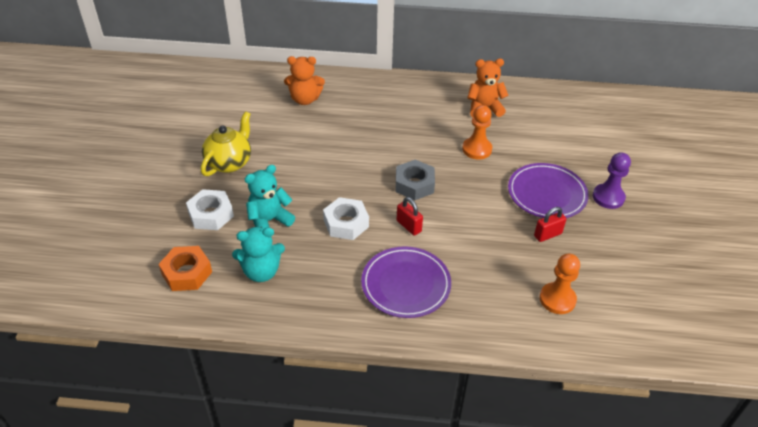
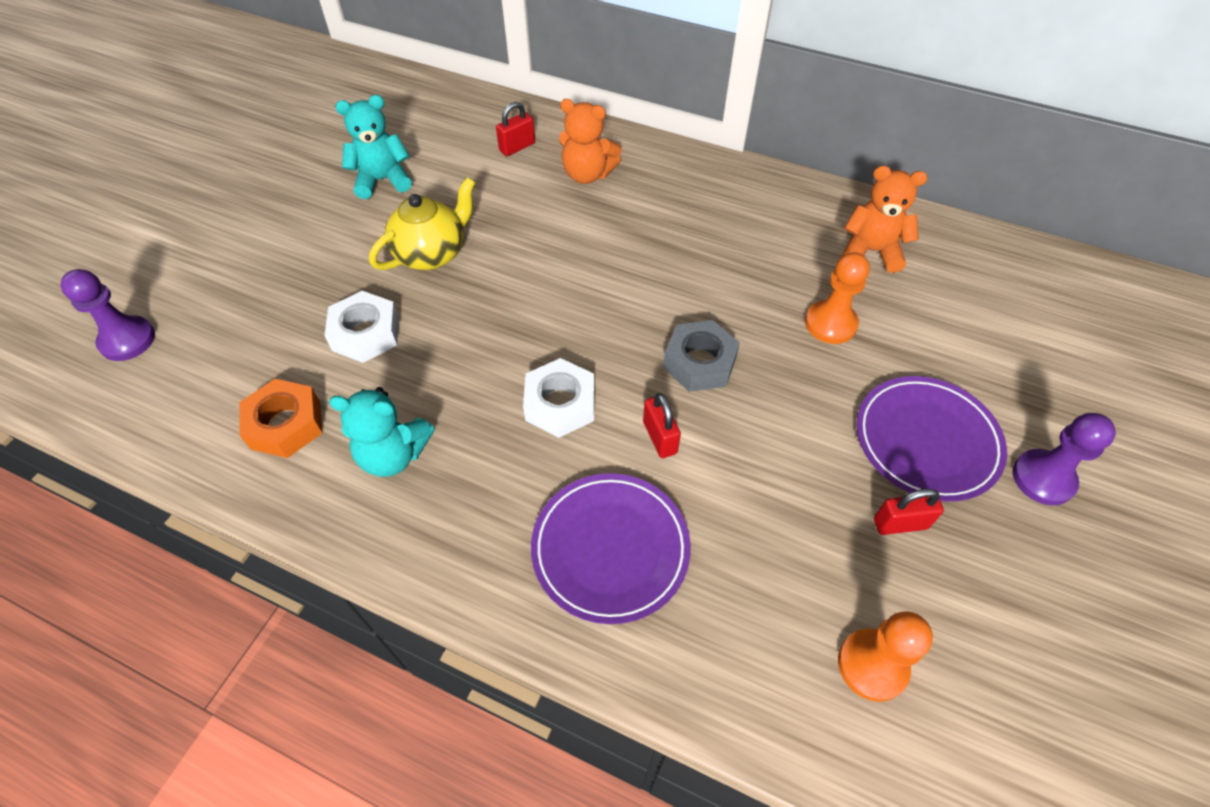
camera: 20 degrees right, 10 degrees up
turquoise teddy bear [245,165,295,229] -> turquoise teddy bear moved to [335,95,412,199]
none -> purple pawn [60,269,155,361]
none -> red padlock [496,102,535,156]

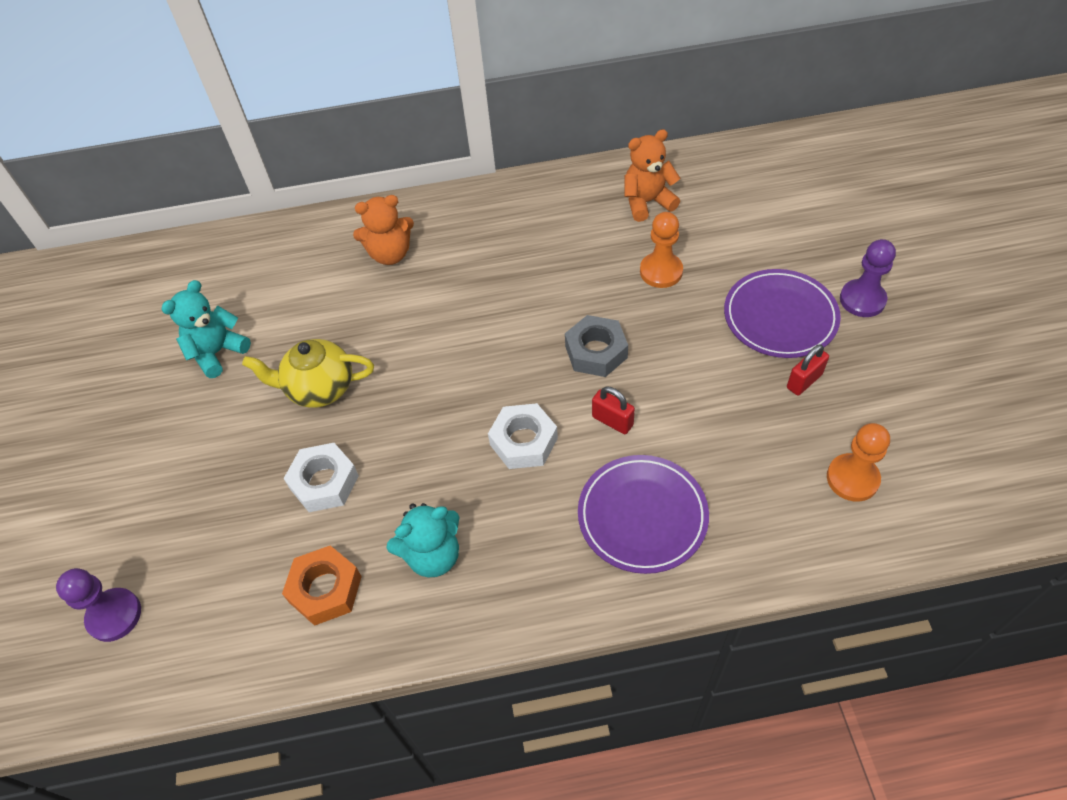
camera: 30 degrees left, 0 degrees up
yellow teapot [369,177,476,270] -> yellow teapot turned 105 degrees counterclockwise [242,339,374,408]
red padlock [496,102,535,156] -> none

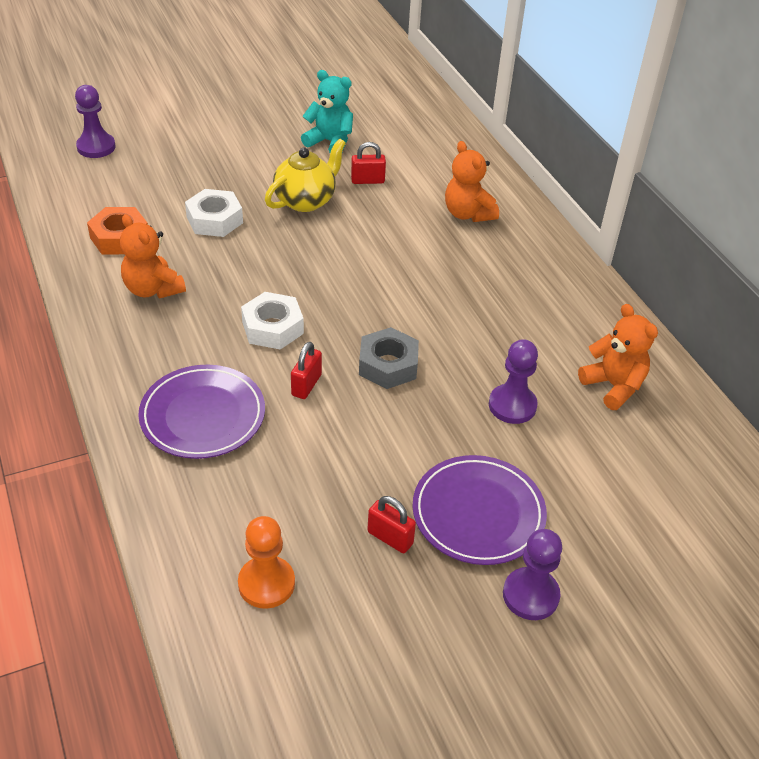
camera: 70 degrees right, 10 degrees down
yellow teapot [242,339,374,408] -> yellow teapot turned 60 degrees clockwise [265,138,346,212]
turquoise teddy bear [386,503,459,577] -> orange teddy bear [120,214,186,299]
orange pawn [640,212,683,288] -> purple pawn [489,339,538,424]
none -> red padlock [351,142,386,184]

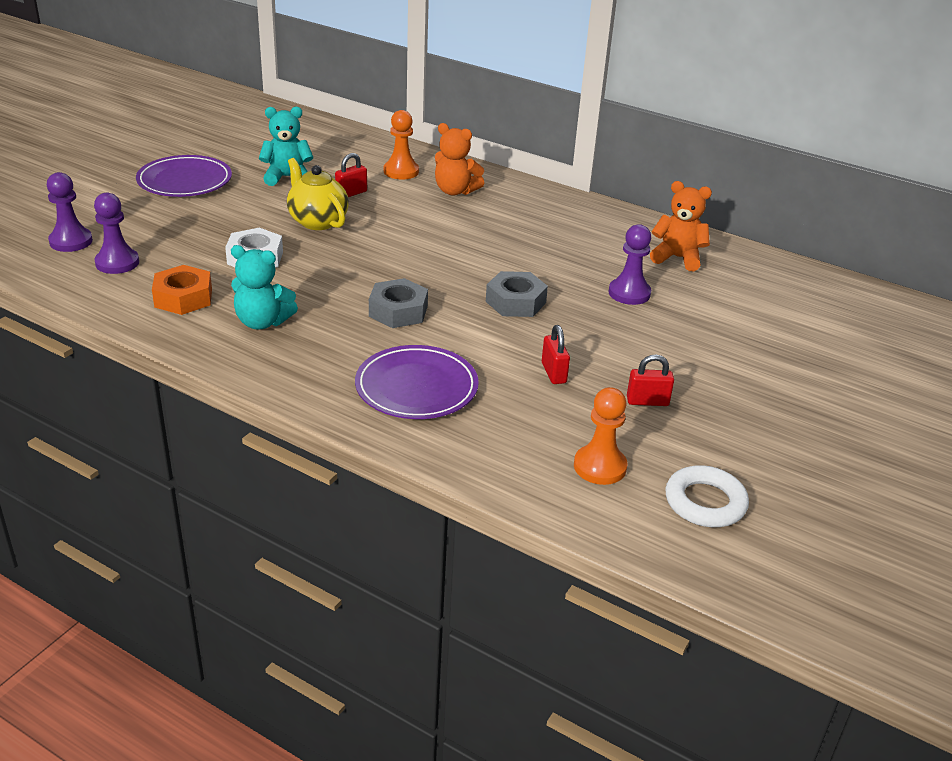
camera: 35 degrees left, 10 degrees down
orange teddy bear [120,214,186,299] -> turquoise teddy bear [231,245,298,329]
white nut [241,292,304,350] -> grey nut [369,278,428,328]
yellow teapot [265,138,346,212] -> yellow teapot turned 45 degrees counterclockwise [287,158,349,230]
red padlock [291,342,322,399] -> red padlock moved to [542,325,570,384]
purple plate [412,455,547,565] -> purple plate moved to [136,155,232,197]
purple pawn [503,529,562,620] -> purple pawn moved to [94,193,139,274]
none -> orange pawn [384,110,419,180]
none -> white ring [665,465,749,527]

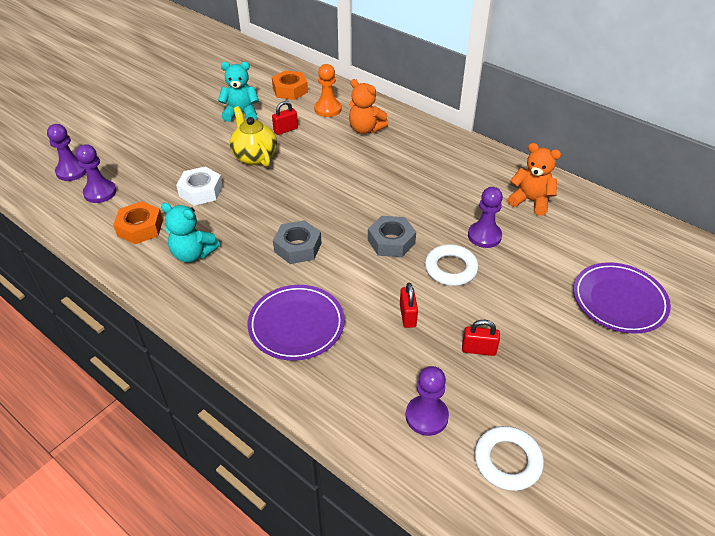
camera: 10 degrees right, 10 degrees up
purple plate [136,155,232,197] -> purple plate moved to [573,262,671,334]
orange pawn [574,387,627,485] -> purple pawn [406,366,449,436]
none -> orange nut [272,70,308,100]
none -> white ring [425,244,479,286]

